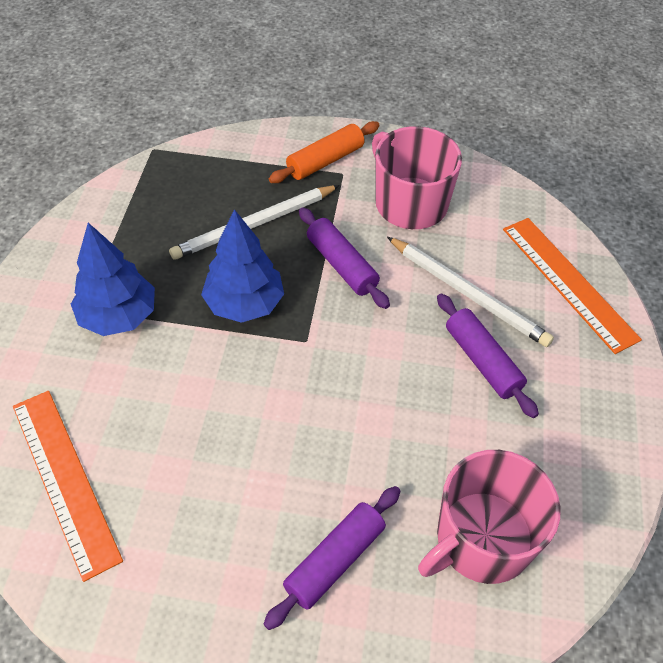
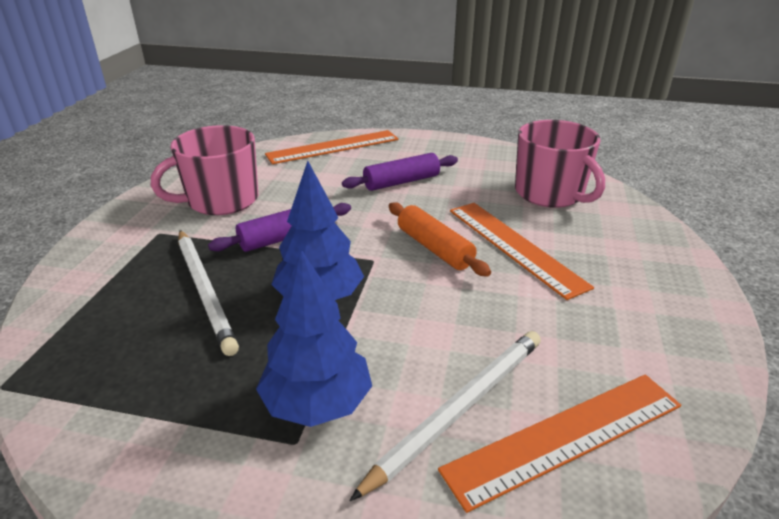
camera: 85 degrees left, 20 degrees down
purple rolling pin [264,486,400,630] -> none
orange rolling pin [269,121,380,183] -> orange rolling pin moved to [389,202,491,277]
white pencil [387,237,554,347] -> white pencil moved to [349,331,541,501]
none -> orange ruler [450,203,594,300]

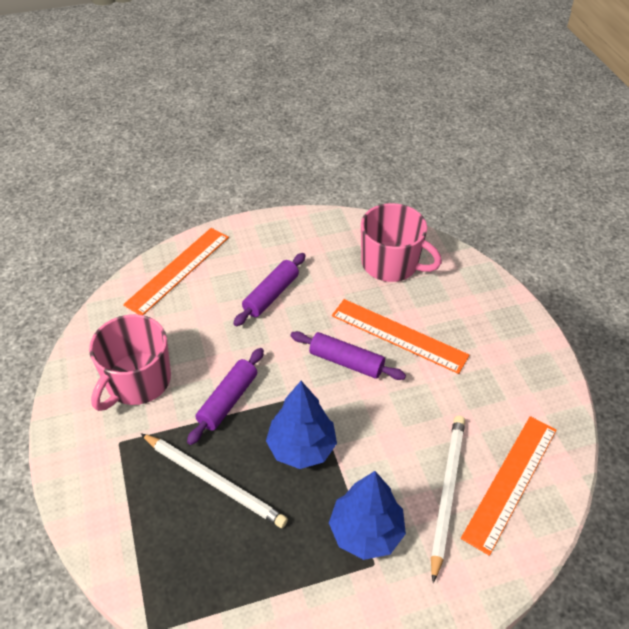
camera: 30 degrees left, 15 degrees up
orange rolling pin [389,202,491,277] -> purple rolling pin [290,331,406,380]

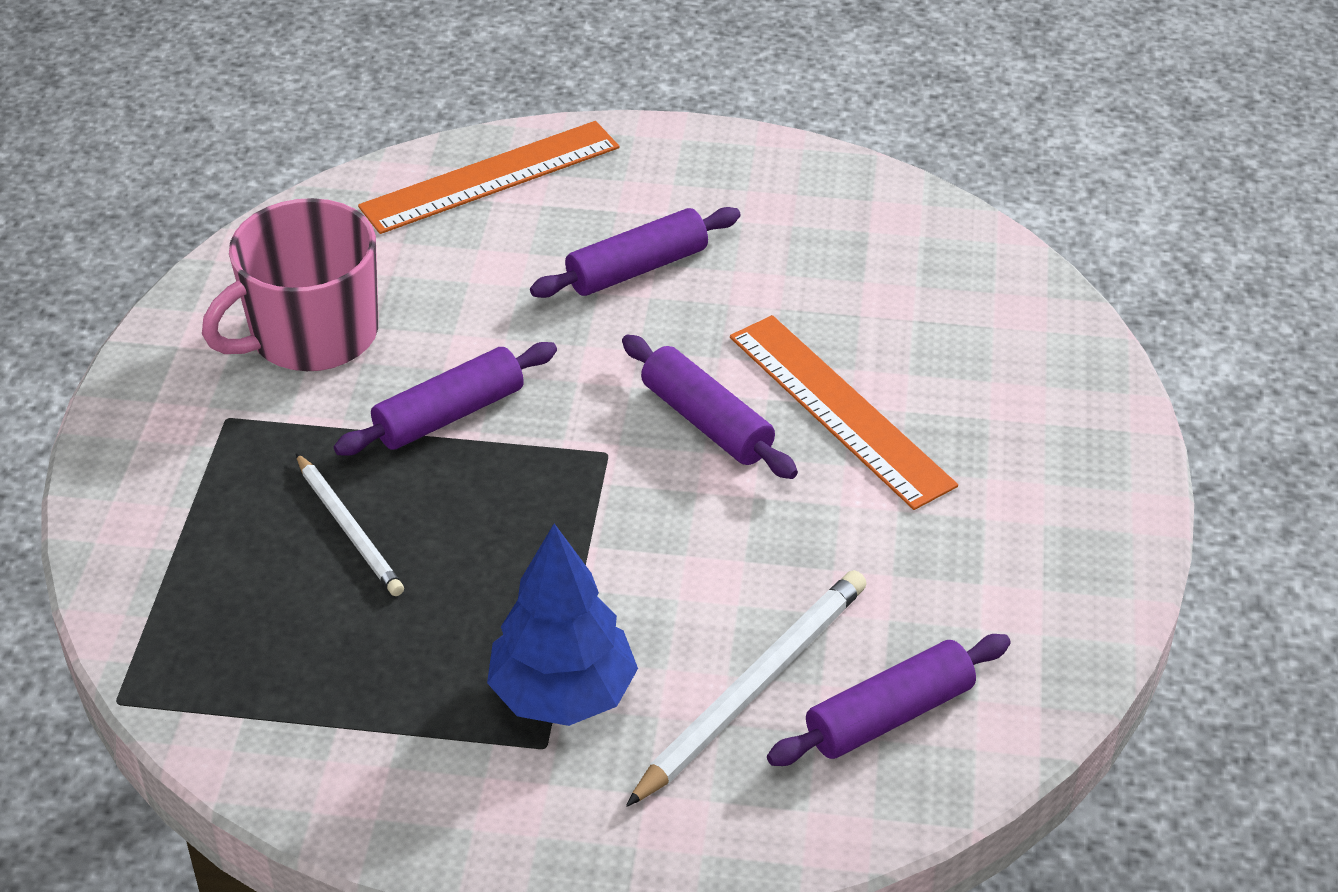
camera: 25 degrees right, 5 degrees down
white pencil [141,433,288,528] -> white pencil [296,453,404,596], size x0.64
blue tree [266,381,337,469] -> none
pink mug [361,203,442,282] -> none
orange ruler [461,416,557,556] -> purple rolling pin [767,634,1011,766]

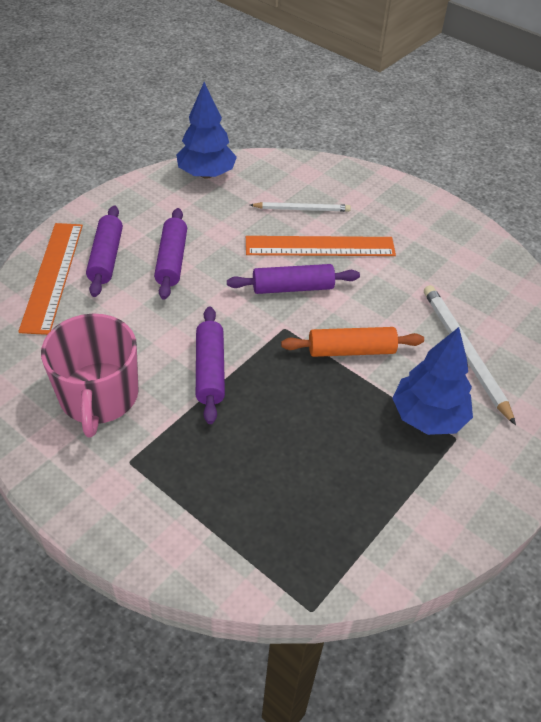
camera: 60 degrees left, 5 degrees up
white pencil [296,453,404,596] -> white pencil moved to [250,202,351,212]
purple rolling pin [767,634,1011,766] -> purple rolling pin moved to [86,205,123,297]
none -> blue tree [176,82,237,179]
none -> orange rolling pin [281,327,424,357]

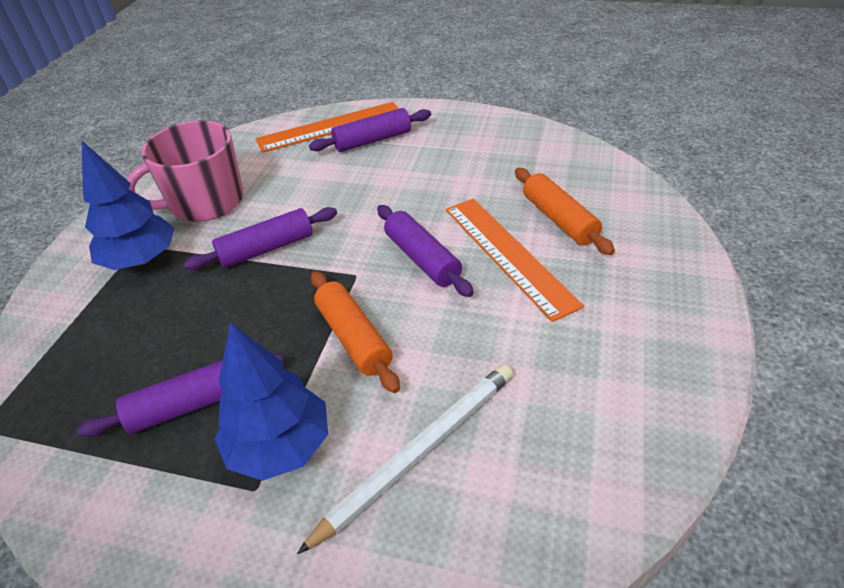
camera: 70 degrees right, 5 degrees down
purple rolling pin [154,208,187,300] -> purple rolling pin moved to [77,354,283,437]
blue tree [176,82,237,179] -> blue tree moved to [82,141,175,270]
white pencil [250,202,351,212] -> orange rolling pin [515,168,615,255]

